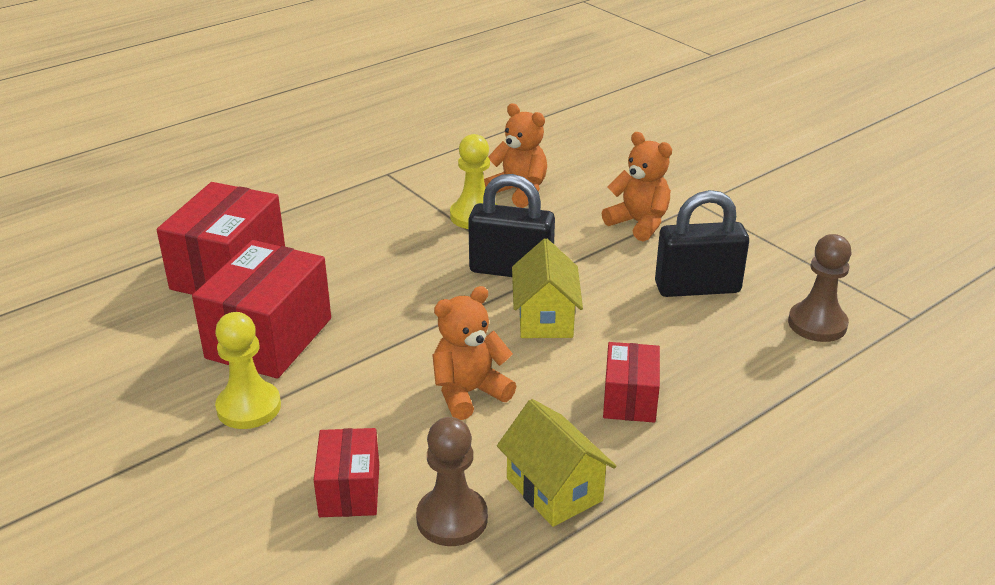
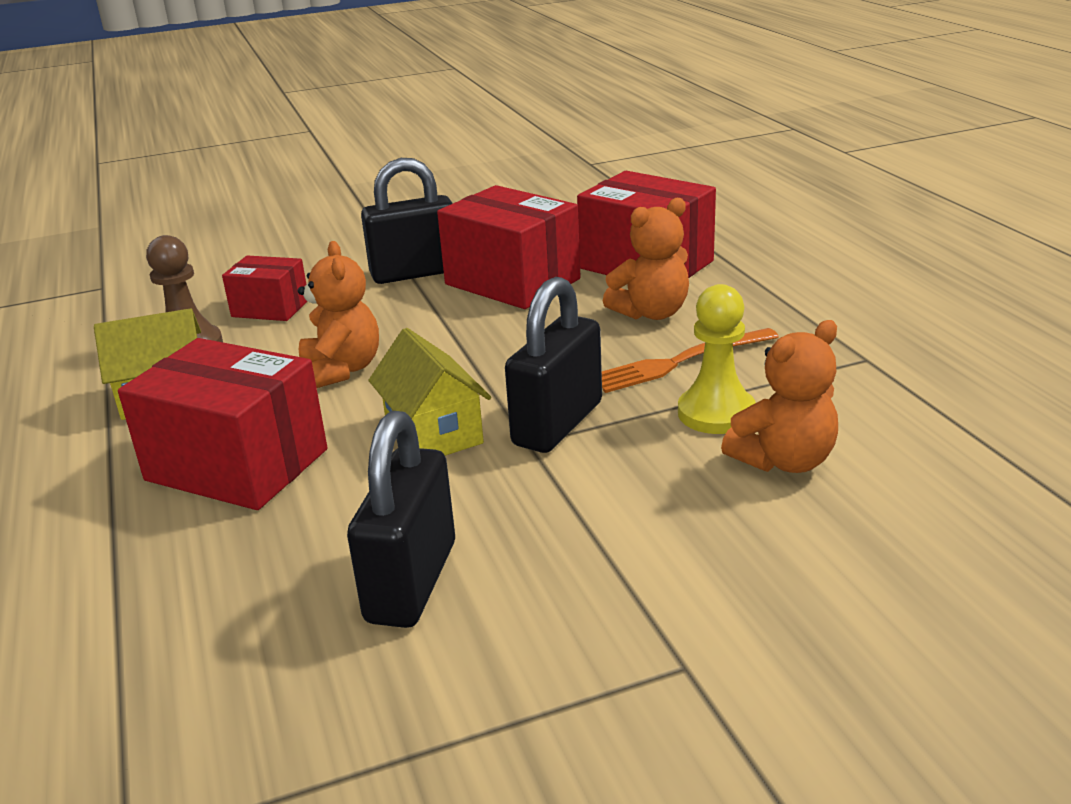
camera: 110 degrees right, 5 degrees down
yellow pawn [215,312,281,429] -> black padlock [361,158,453,284]
yellow house [512,238,583,338] -> yellow house turned 45 degrees clockwise [368,328,491,456]
orange teddy bear [602,132,672,242] -> orange teddy bear moved to [603,198,689,320]
red box [603,342,660,423] -> red box [118,338,327,510], size x1.77
brown pawn [788,234,852,342] -> none
none -> orange fork [602,328,779,393]

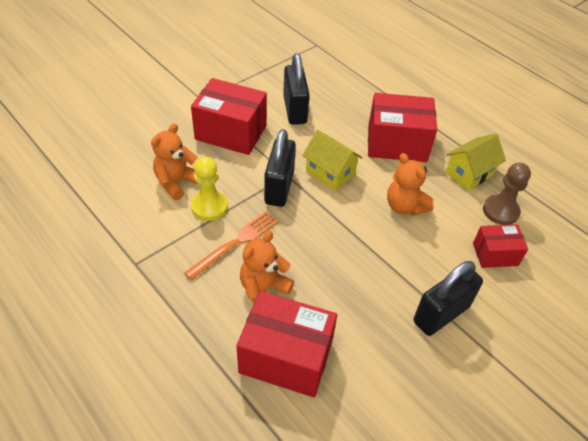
camera: 155 degrees right, 20 degrees up
red box [437,185,581,309] -> red box moved to [191,78,267,155]

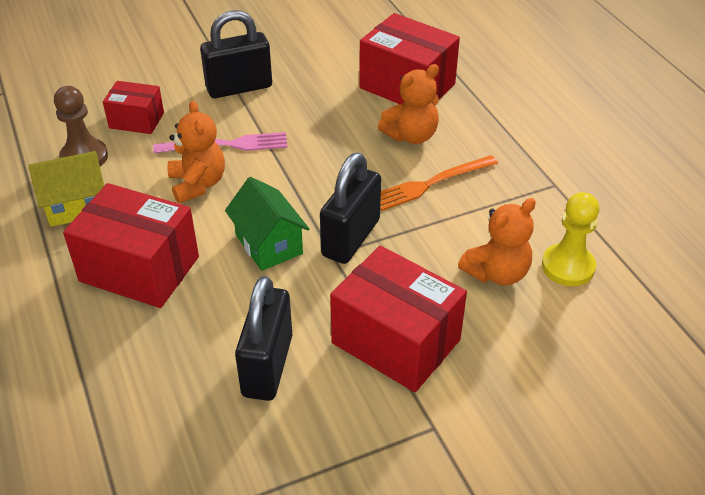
camera: 160 degrees left, 5 degrees down
yellow pawn [191,157,228,221] -> yellow pawn moved to [542,192,599,286]
yellow house [302,130,363,191] -> green house [225,177,309,271]
none -> pink fork [153,132,287,153]

